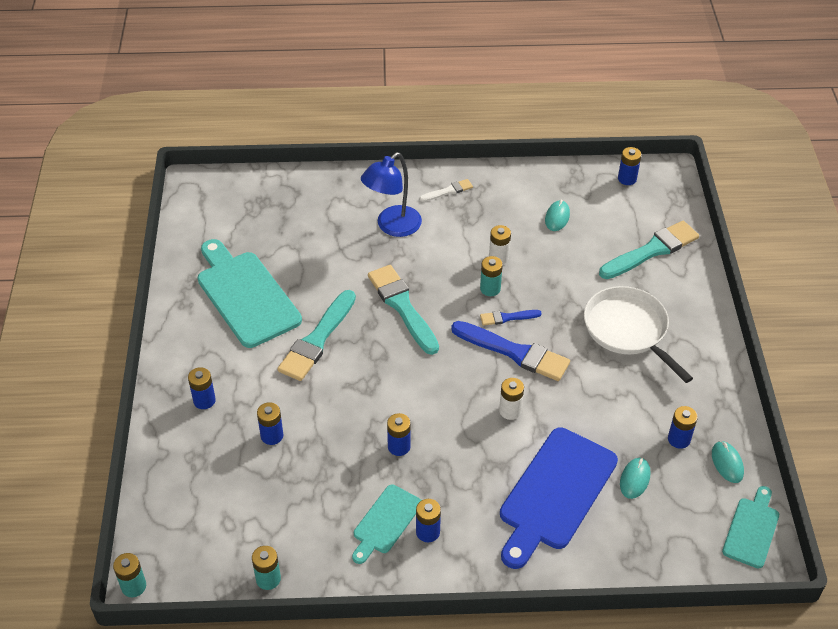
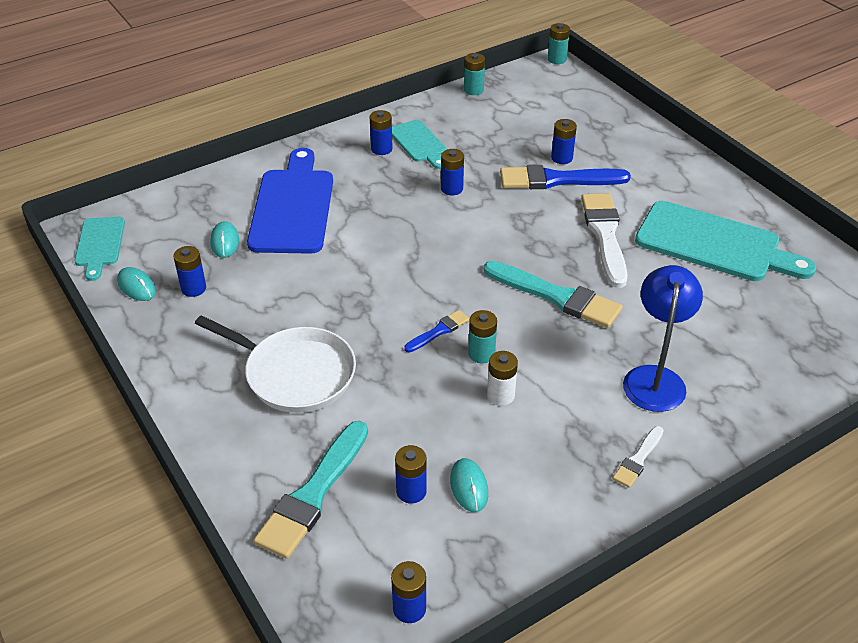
camera: 150 degrees right, 5 degrees down
blue battery [188,367,216,409] -> blue battery moved to [395,445,427,504]
turquoise brush [277,290,356,381] -> white brush [581,193,628,288]
turquoise cutting board [352,484,422,564] -> turquoise cutting board turned 150 degrees clockwise [392,120,447,169]
blue brush [451,321,570,381] -> blue brush moved to [500,165,631,189]
white battery [499,378,524,420] -> none

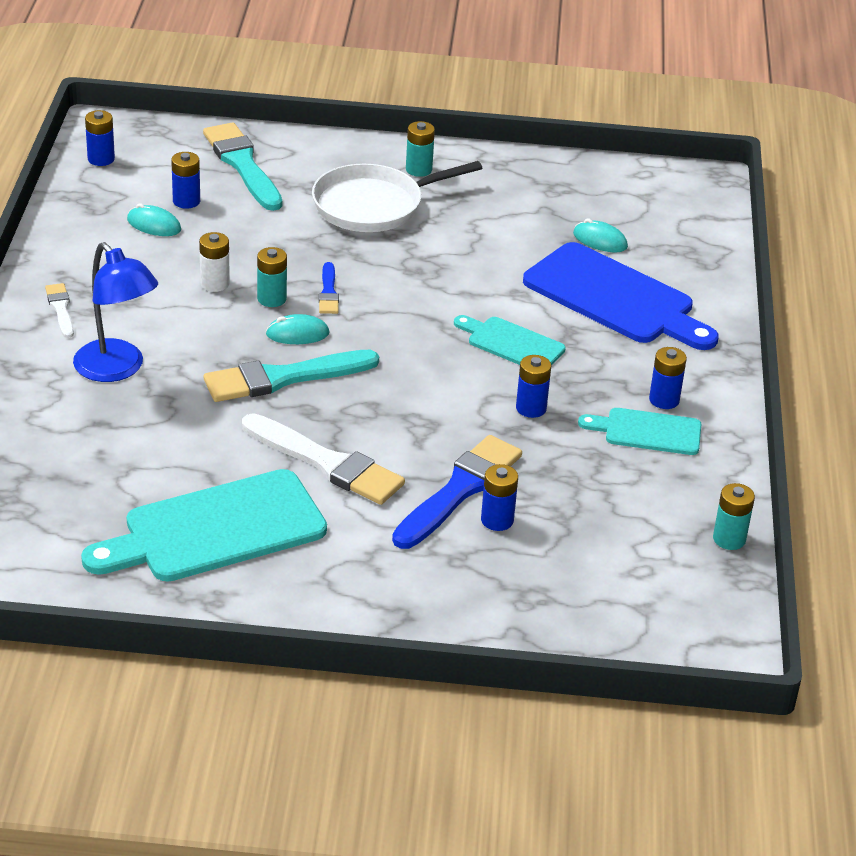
camera: 125 degrees right, 5 degrees down
turquoise cutting board [75,217,125,281] -> turquoise cutting board moved to [454,315,566,366]
turquoise mouse [117,267,156,301] -> turquoise mouse moved to [266,314,330,344]
blue battery [173,246,206,297] -> none
turquoise battery [548,23,570,64] -> turquoise battery moved to [406,121,435,177]

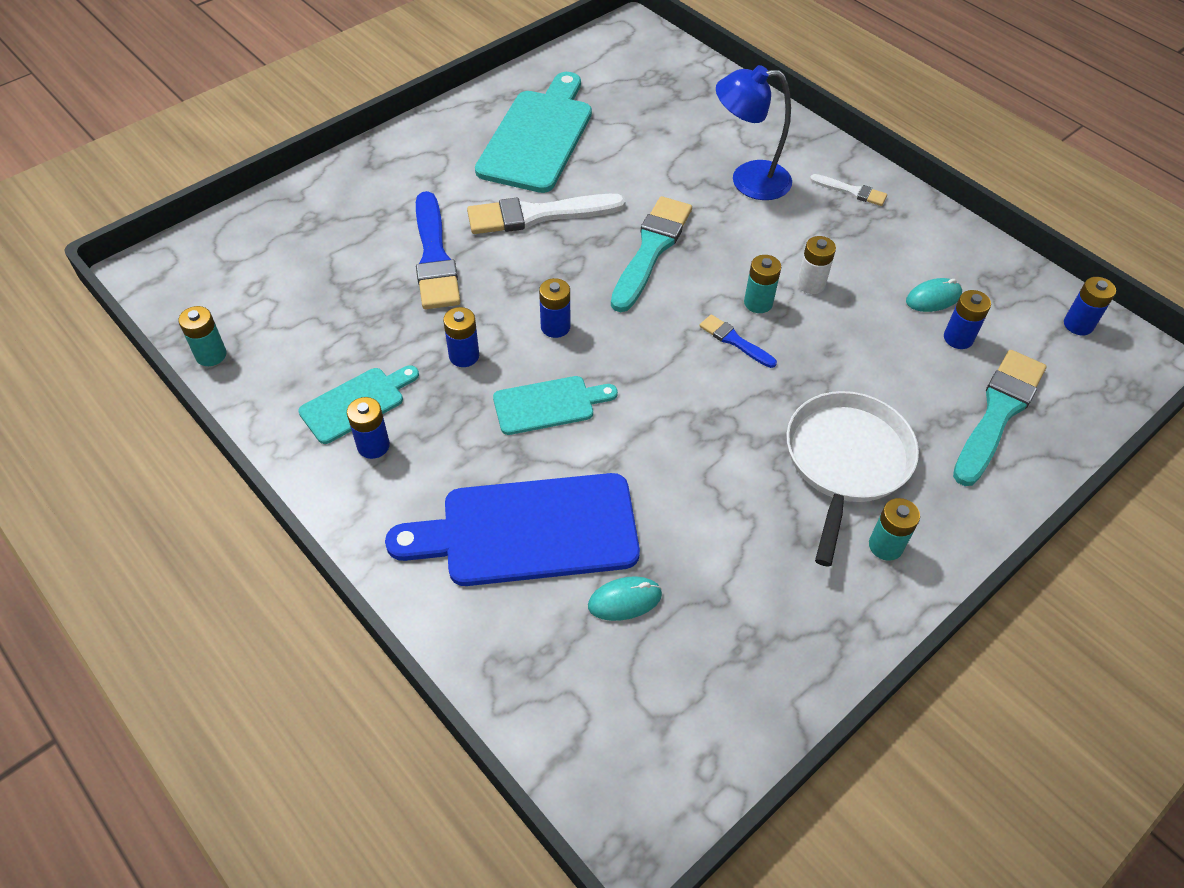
camera: 135 degrees right, 15 degrees up
turquoise brush [203,122,282,211] -> turquoise brush turned 75 degrees counterclockwise [953,350,1047,486]
turquoise mouse [266,314,330,344] -> none
blue battery [481,464,518,531] -> blue battery moved to [539,278,570,338]

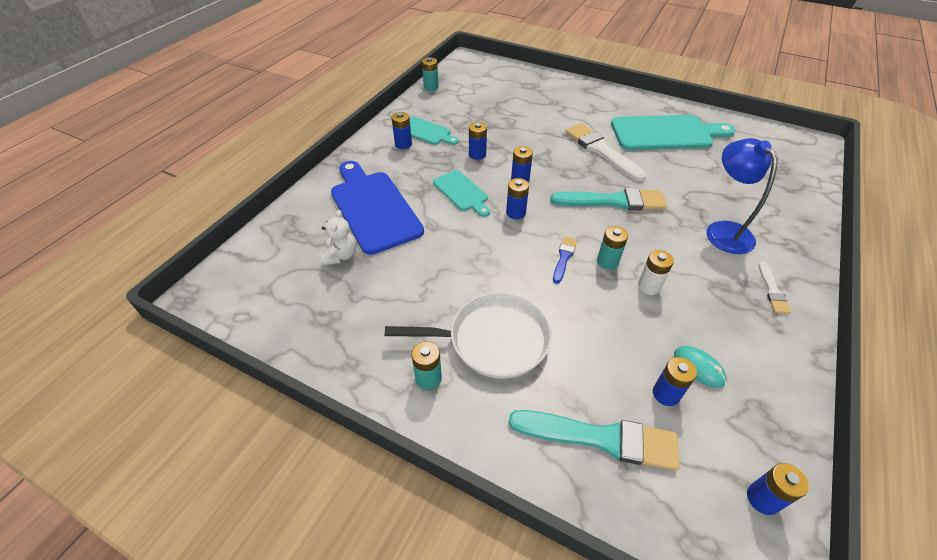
camera: 70 degrees right, 5 degrees down
blue brush [416,191,461,309] -> none
turquoise mouse [588,576,662,621] -> white teddy bear [322,210,356,265]
none -> blue battery [506,178,529,219]

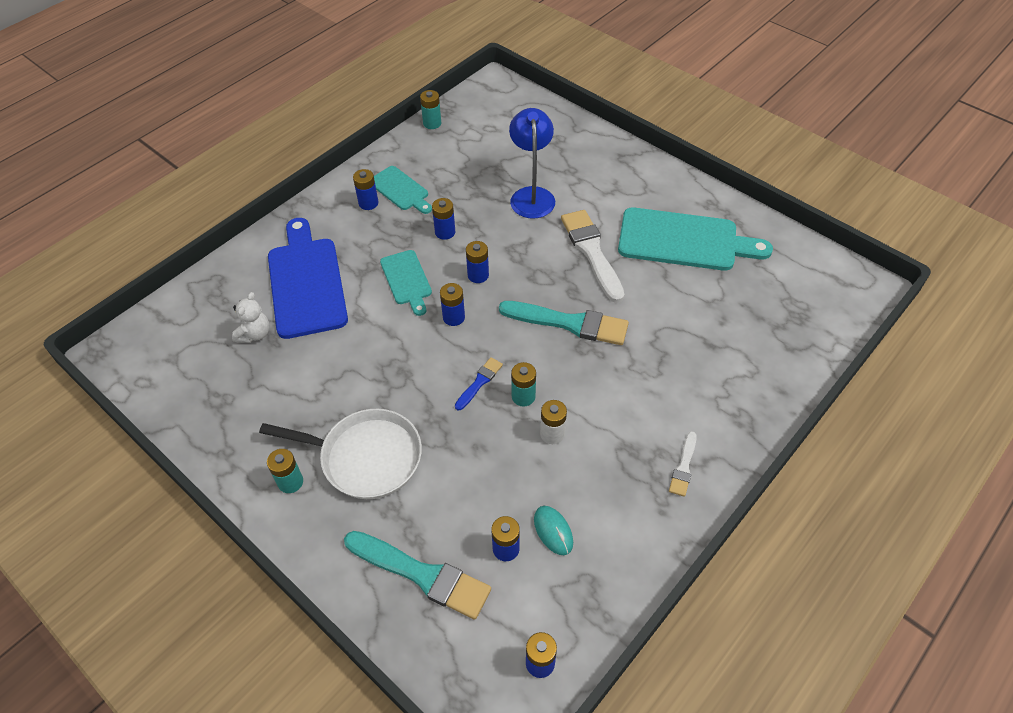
camera: 15 degrees right, 5 degrees up
blue lamp [706,138,778,254] -> blue lamp moved to [509,108,555,218]

